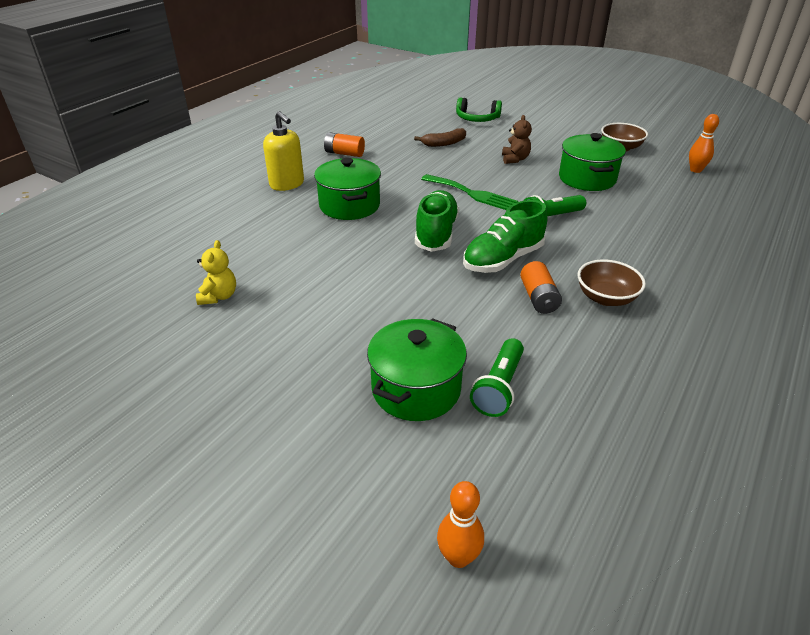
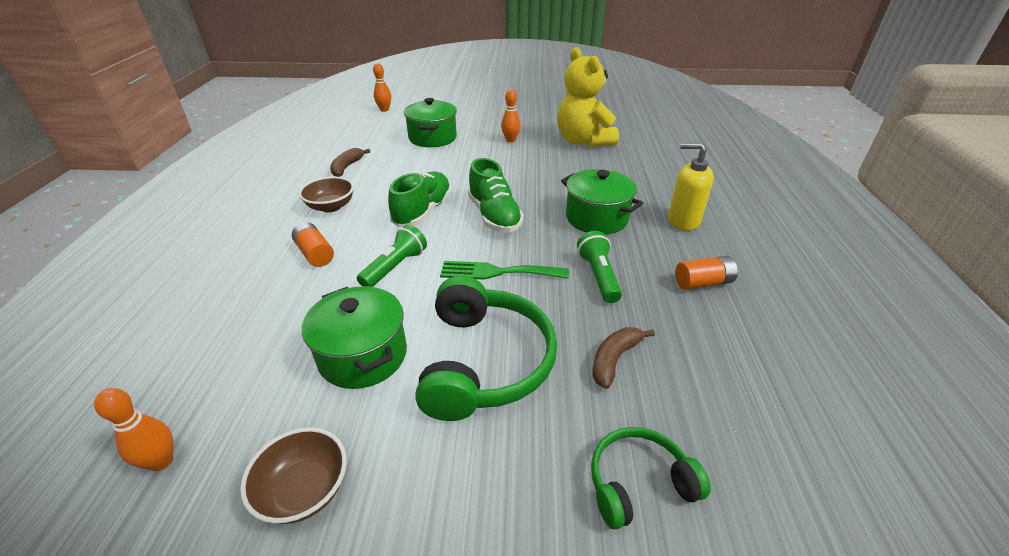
camera: 150 degrees right, 0 degrees up
yellow teddy bear [196,240,236,305] -> yellow teddy bear [557,47,619,148], size x2.22
green flashlight [470,338,524,417] -> green flashlight moved to [577,231,622,303]
brown teddy bear [502,115,532,164] -> green headphones [415,275,557,421]
orange battery [520,261,562,314] -> orange battery moved to [292,222,334,267]
none -> brown banana [330,148,370,177]
none -> orange bowling pin [501,89,521,142]

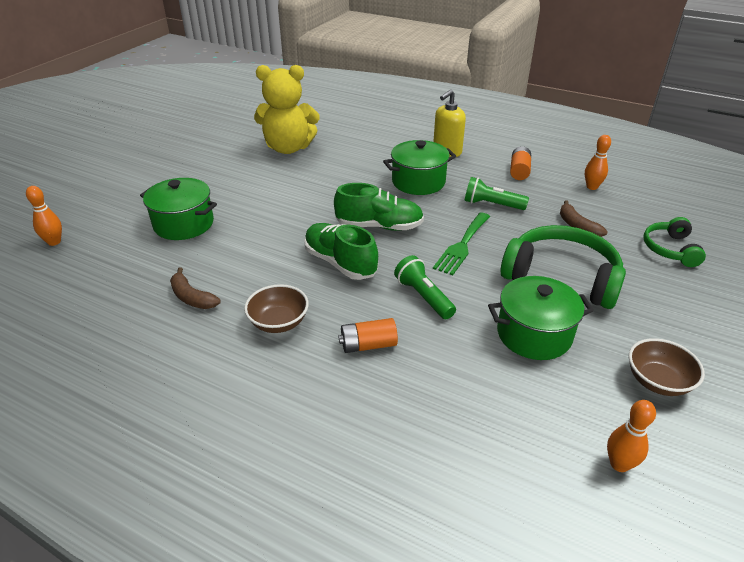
camera: 65 degrees left, 0 degrees up
orange bowling pin [501,89,521,142] -> orange bowling pin moved to [585,135,611,190]

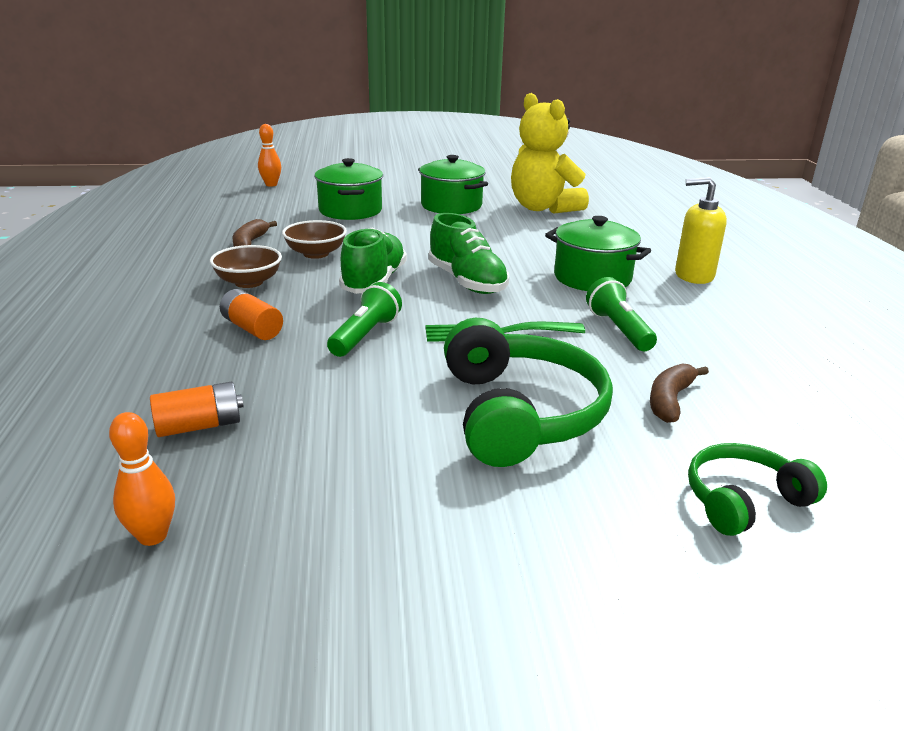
camera: 55 degrees right, 10 degrees down
green pot [488,276,594,360] -> green pot moved to [418,155,488,214]
orange battery [510,146,531,180] -> orange battery moved to [150,382,244,437]
orange bowling pin [585,135,611,190] -> none
brown bowl [629,338,705,396] -> brown bowl moved to [282,220,347,259]

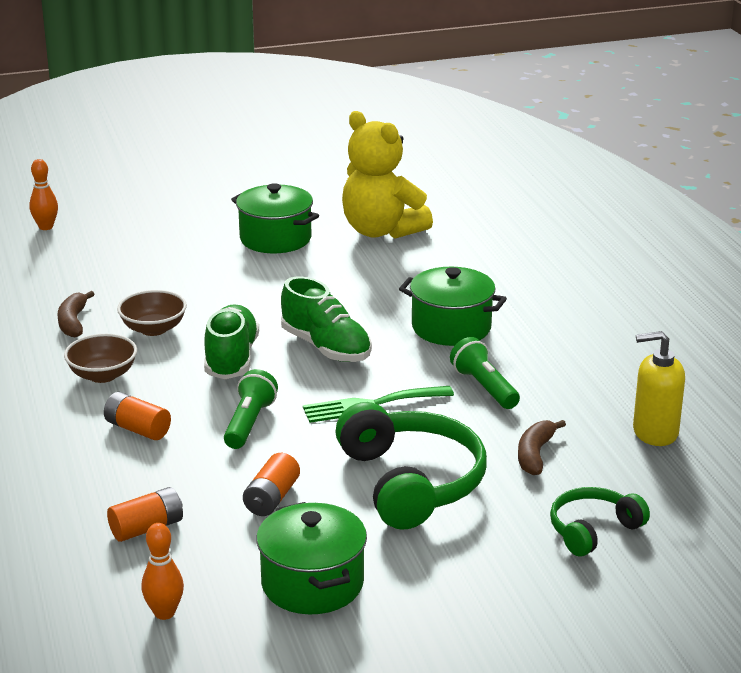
camera: 10 degrees left, 0 degrees up
green pot [314,158,383,220] -> green pot moved to [256,502,367,614]
yellow soap dispenser [675,177,727,284] -> yellow soap dispenser moved to [633,331,685,446]
none -> orange battery [243,453,300,516]

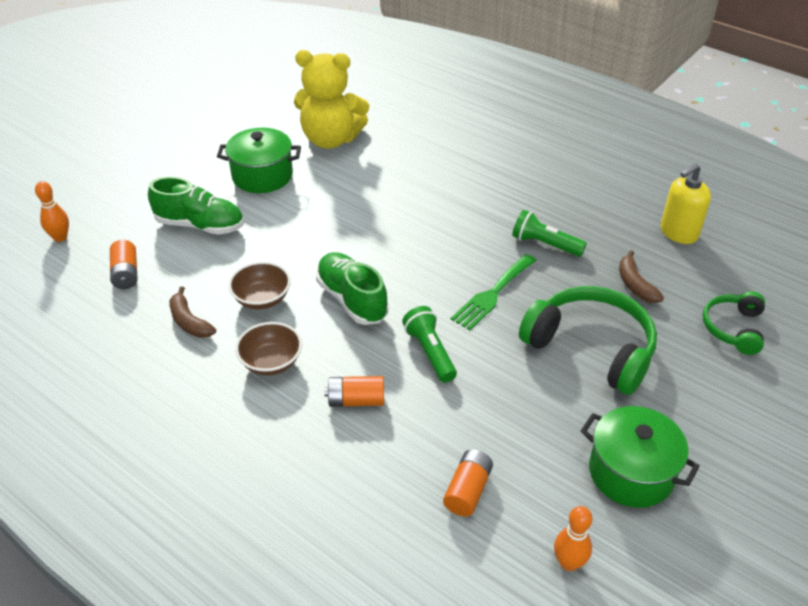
camera: 35 degrees left, 15 degrees up
orange battery [243,453,300,516] -> orange battery moved to [110,240,138,289]
green shoe [281,276,372,362] -> green shoe moved to [148,177,244,235]
green pot [399,267,507,346] -> none

